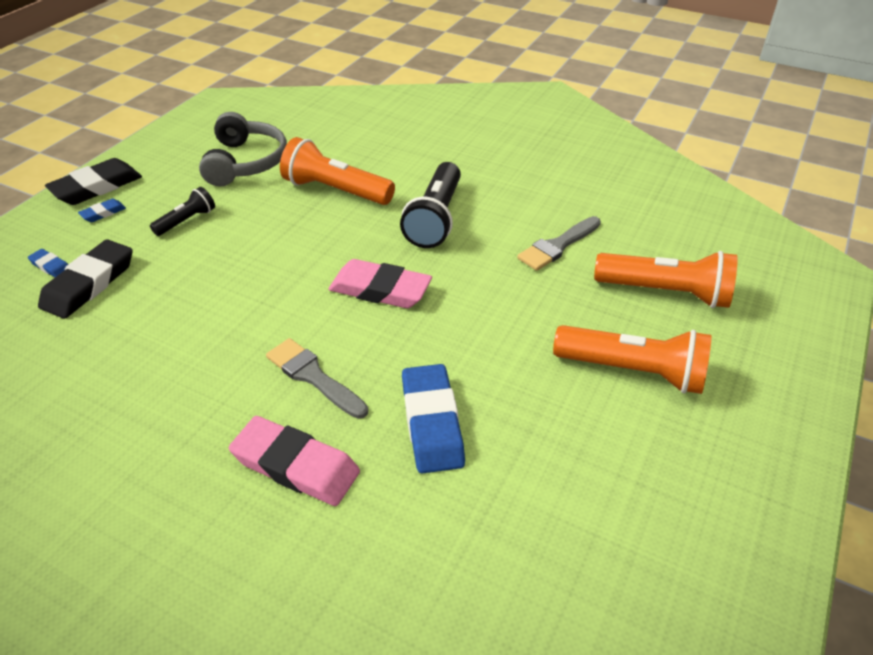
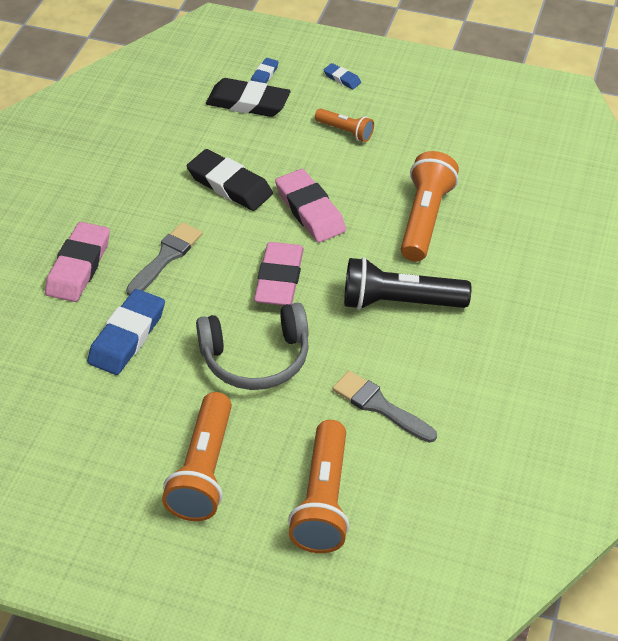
camera: 80 degrees right, 5 degrees up
black eraser [45,158,142,205] -> black eraser moved to [187,149,273,211]
black flashlight [150,187,215,236] -> orange flashlight [315,108,374,142]
grey headphones [199,112,287,187] -> grey headphones moved to [196,303,309,390]
blue eraser [402,364,465,474] -> blue eraser turned 45 degrees counterclockwise [87,289,165,375]
none -> pink eraser [275,169,346,243]

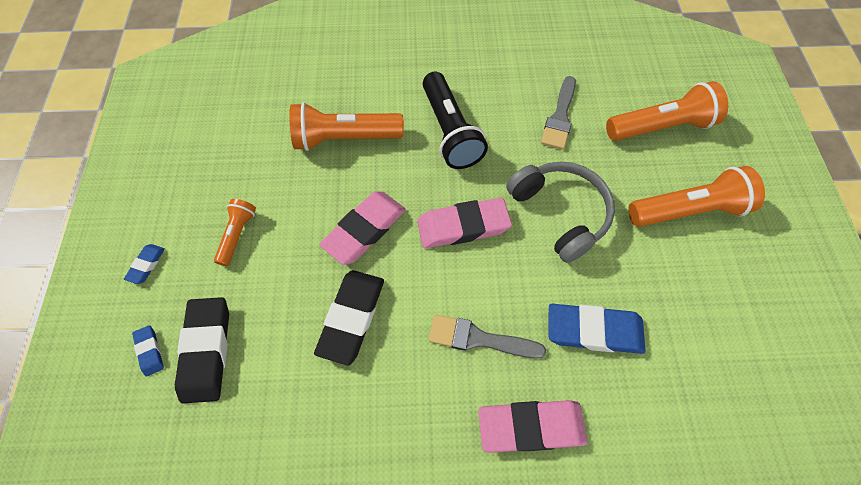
camera: 110 degrees left, 15 degrees up
blue eraser [251,58,279,83] -> blue eraser turned 60 degrees clockwise [132,325,164,377]

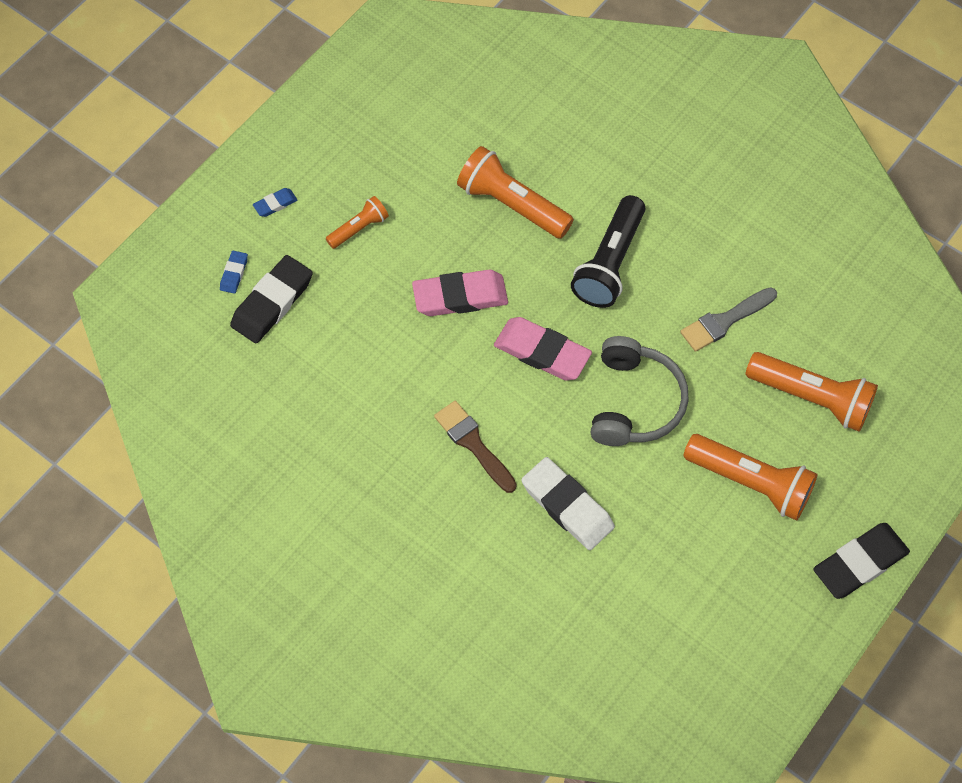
camera: 40 degrees right, 0 degrees up
black eraser [314,270,384,365] -> black eraser moved to [813,523,910,599]
grey brush [429,314,546,359] -> brown brush [434,401,517,493]
pink eraser [478,400,587,453] -> none
blue eraser [549,304,646,354] -> white eraser [521,457,615,550]

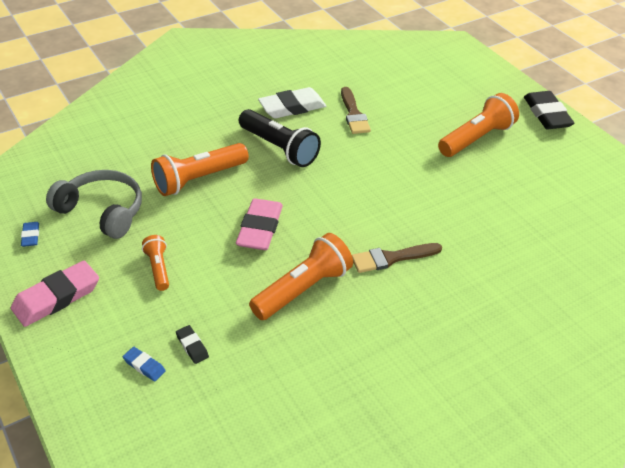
camera: 70 degrees left, 20 degrees down
black eraser [230,255,313,343] -> black eraser [176,325,209,364], size x0.48
blue eraser [253,188,297,217] -> blue eraser moved to [21,222,39,247]
pink eraser [494,317,592,381] -> pink eraser moved to [11,261,99,327]
white eraser [521,457,615,550] -> white eraser moved to [258,87,326,118]
grey headphones [591,336,689,446] -> grey headphones moved to [46,170,142,239]
grey brush [680,287,777,352] -> brown brush [341,87,371,134]
orange flashlight [745,352,878,432] -> orange flashlight moved to [249,233,353,320]

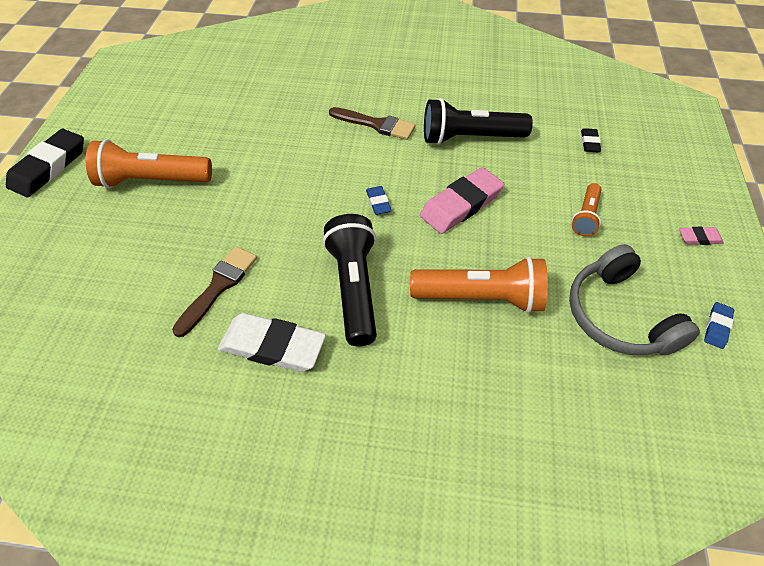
camera: 140 degrees left, 10 degrees up
pink eraser [11,261,99,327] -> pink eraser [679,227,724,245], size x0.48
blue eraser [123,347,166,381] -> blue eraser moved to [366,186,392,215]
orange flashlight [249,233,353,320] -> black flashlight [424,98,533,145]

